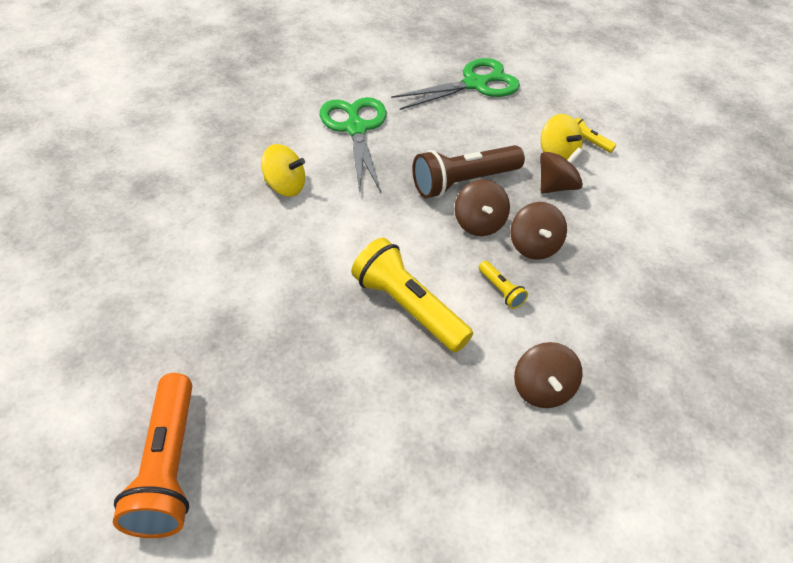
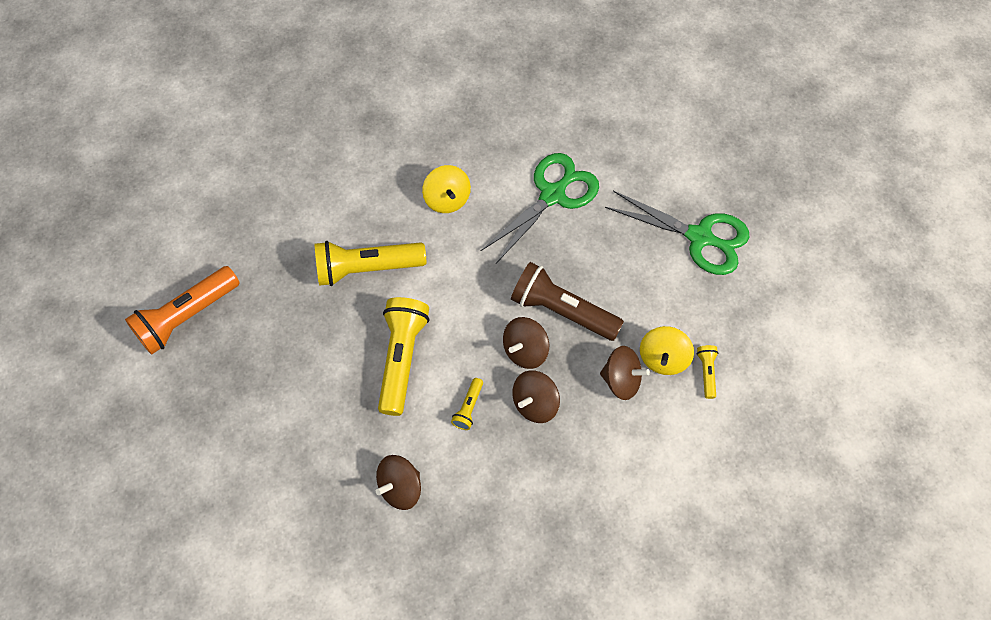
camera: 55 degrees right, 15 degrees up
none -> yellow flashlight [315,241,426,286]

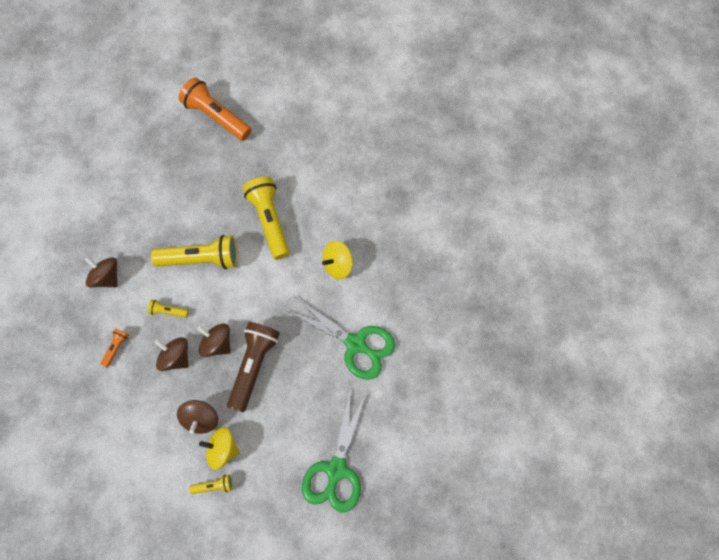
camera: 80 degrees right, 5 degrees up
none -> orange flashlight [100,328,129,368]

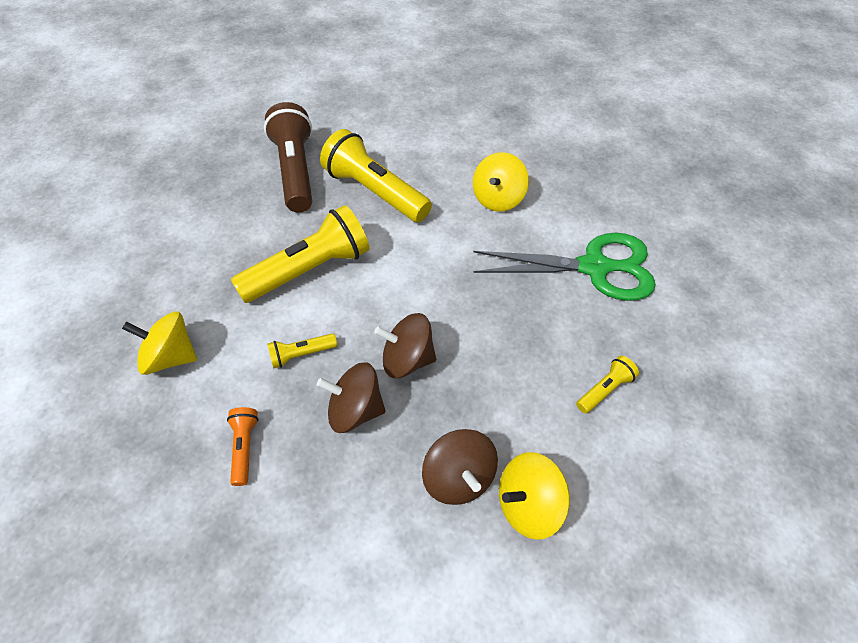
camera: 30 degrees left, 15 degrees down
brown spinning top [85,257,118,288] -> yellow spinning top [122,311,197,375]
orange flashlight [179,77,252,141] -> none
yellow flashlight [189,475,233,494] -> yellow flashlight moved to [576,356,639,414]
brown flashlight [227,322,280,413] -> brown flashlight moved to [264,102,312,212]
green scissors [302,389,366,513] -> none

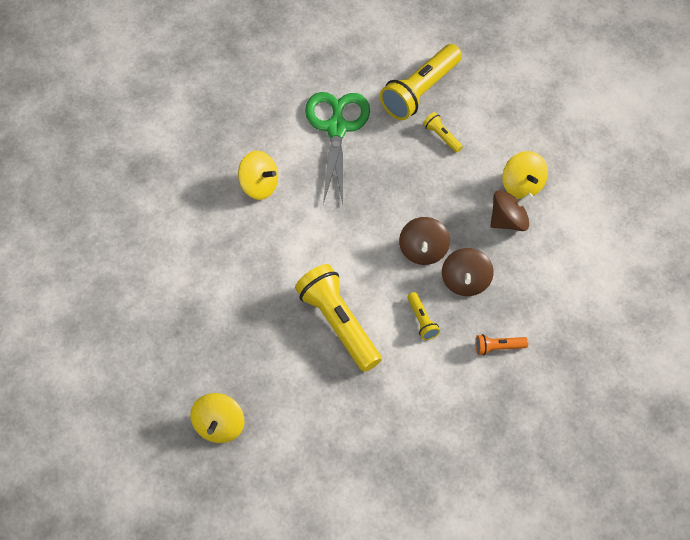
camera: 90 degrees left, 5 degrees up
yellow spinning top [122,311,197,375] -> yellow spinning top moved to [190,393,244,443]
brown flashlight [264,102,312,212] -> none
yellow flashlight [320,129,432,222] -> yellow flashlight moved to [380,44,462,120]

